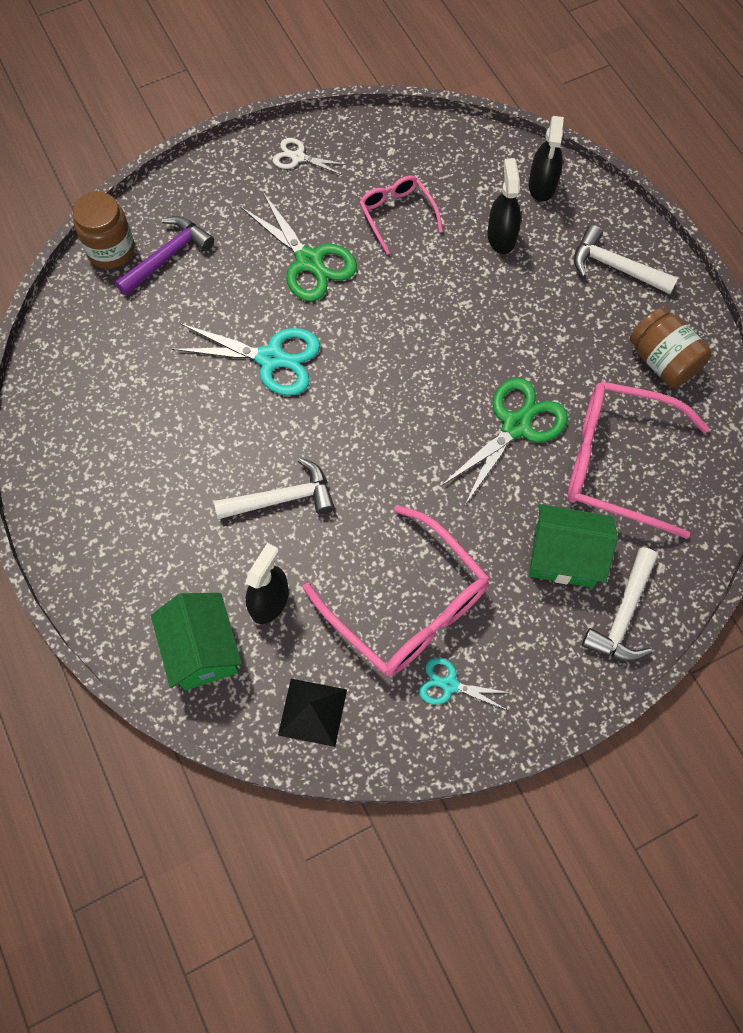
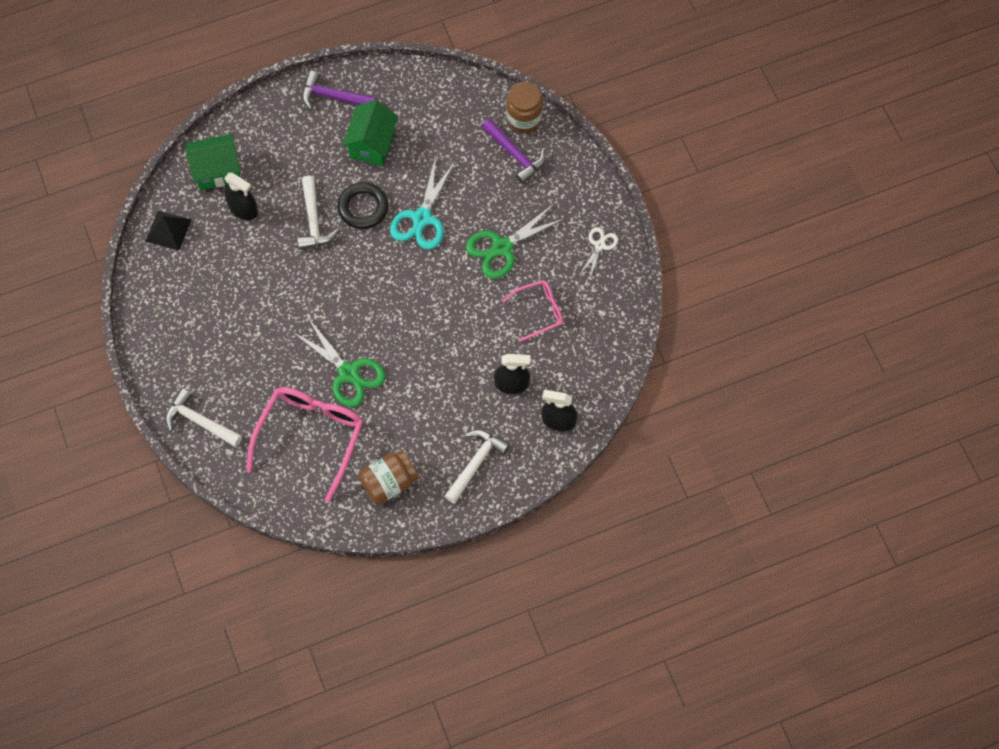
camera: 95 degrees right, 0 degrees up
pink glasses [303,505,490,676] -> none
turquoise scissors [419,658,511,711] -> none
green house [529,504,618,588] -> green house moved to [342,100,398,166]
none -> purple hammer [302,71,377,110]
none -> black ring [337,182,389,229]

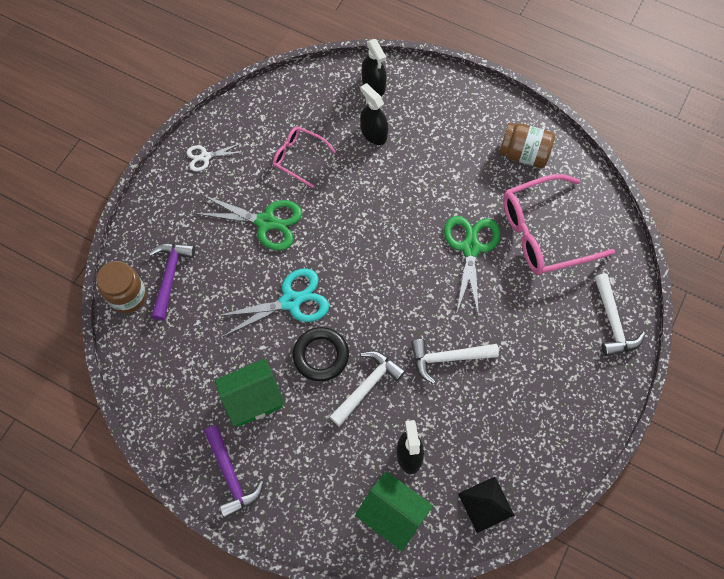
camera: 130 degrees left, 0 degrees up
white hammer [444,429,510,504] -> white hammer moved to [411,339,499,384]

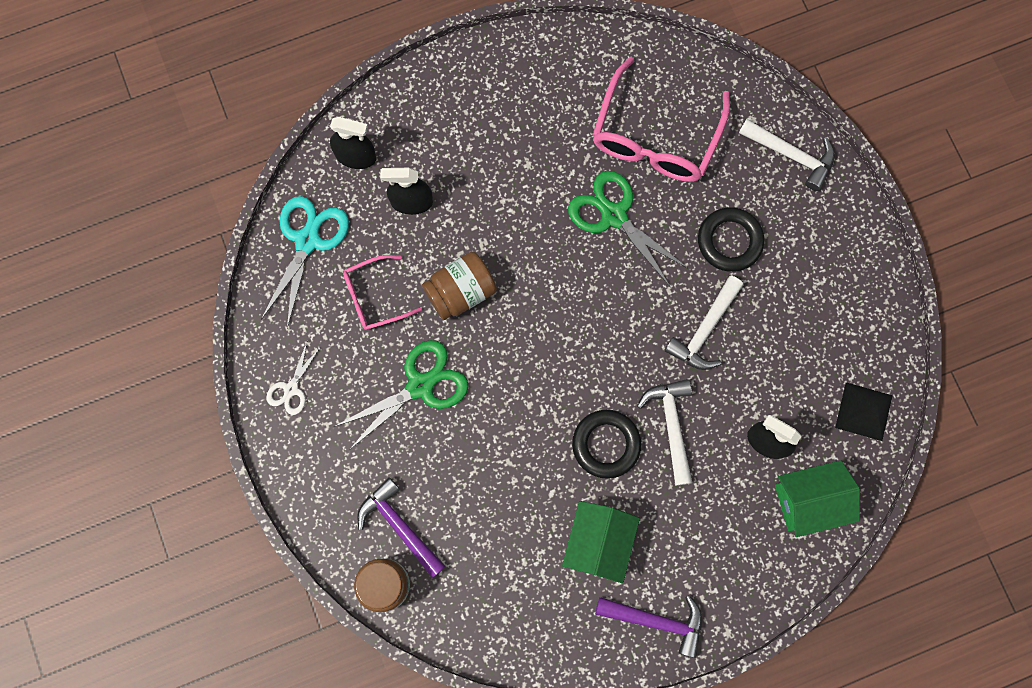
camera: 50 degrees left, 10 degrees up
turquoise scissors [217,269,329,337] -> turquoise scissors moved to [261,196,349,328]
brown jar [499,123,555,168] -> brown jar moved to [422,252,497,320]
none -> black ring [698,207,764,272]

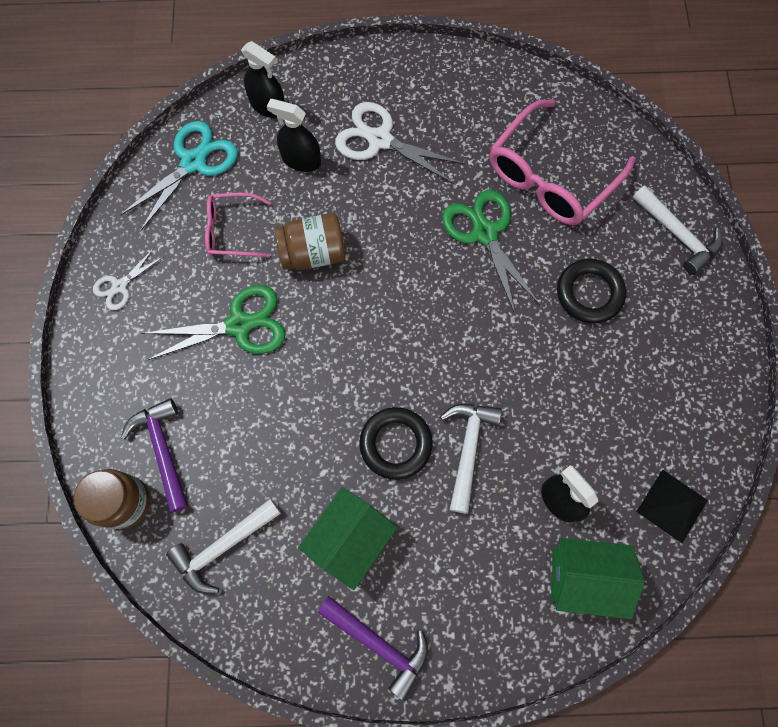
camera: 20 degrees right, 5 degrees down
white hammer [664,276,744,370] -> white hammer moved to [166,498,281,594]
none -> white scissors [335,102,465,184]

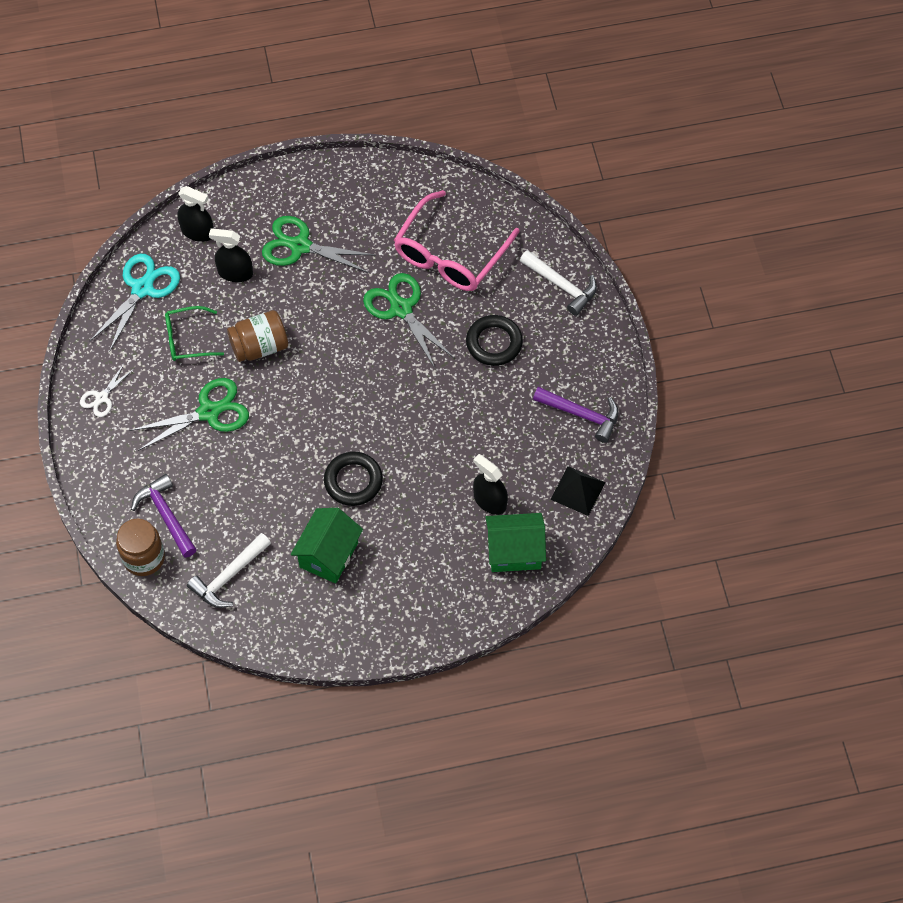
camera: 10 degrees left, 10 degrees down
pink glasses [205,193,272,257] -> green glasses [165,306,224,361]
purple hammer [317,596,428,701] -> purple hammer moved to [533,387,619,443]
white scissors [335,102,465,184] -> green scissors [262,216,375,273]
white hammer [440,403,502,514] -> none

